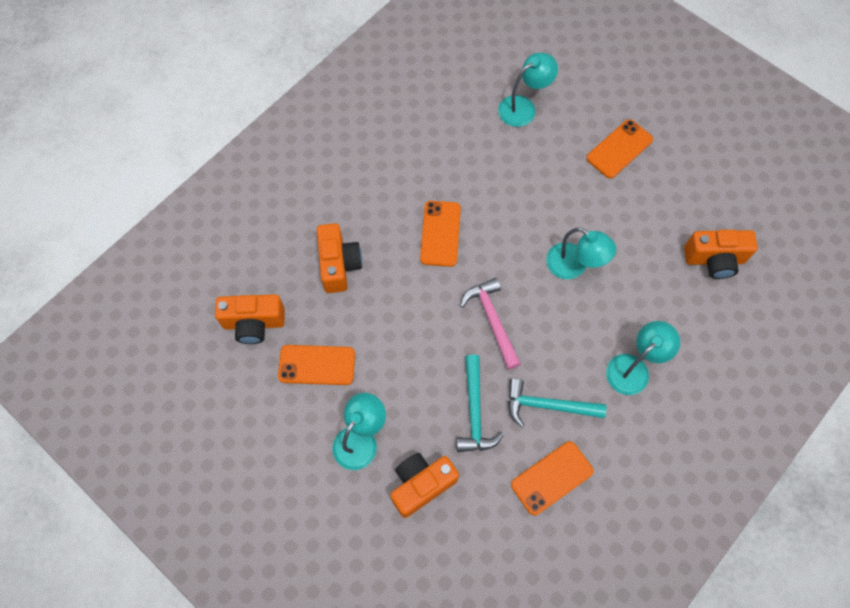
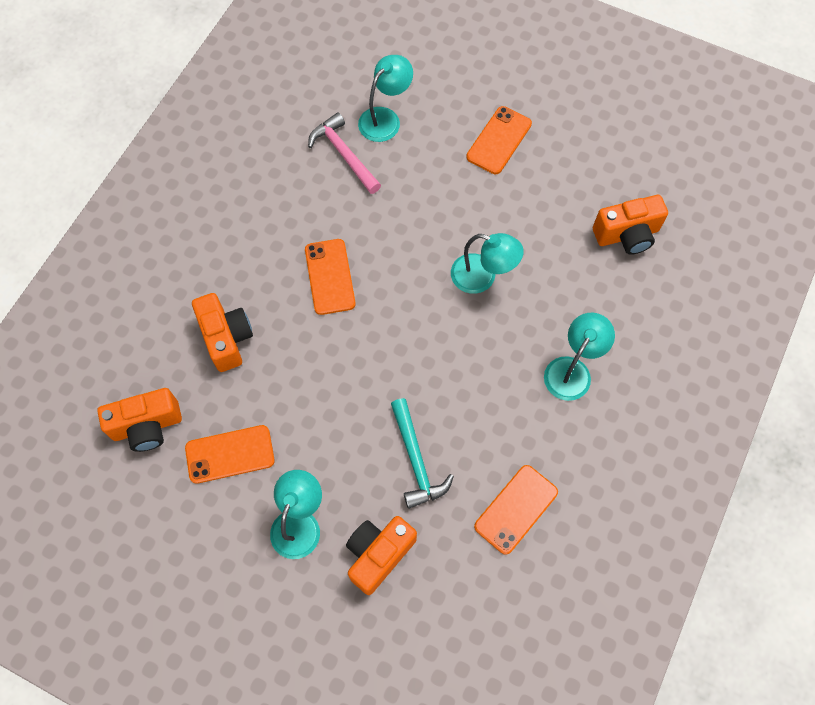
camera: 15 degrees left, 0 degrees up
pink hammer [460,278,521,370] -> pink hammer moved to [308,113,381,194]
turquoise hammer [508,379,606,427] -> none

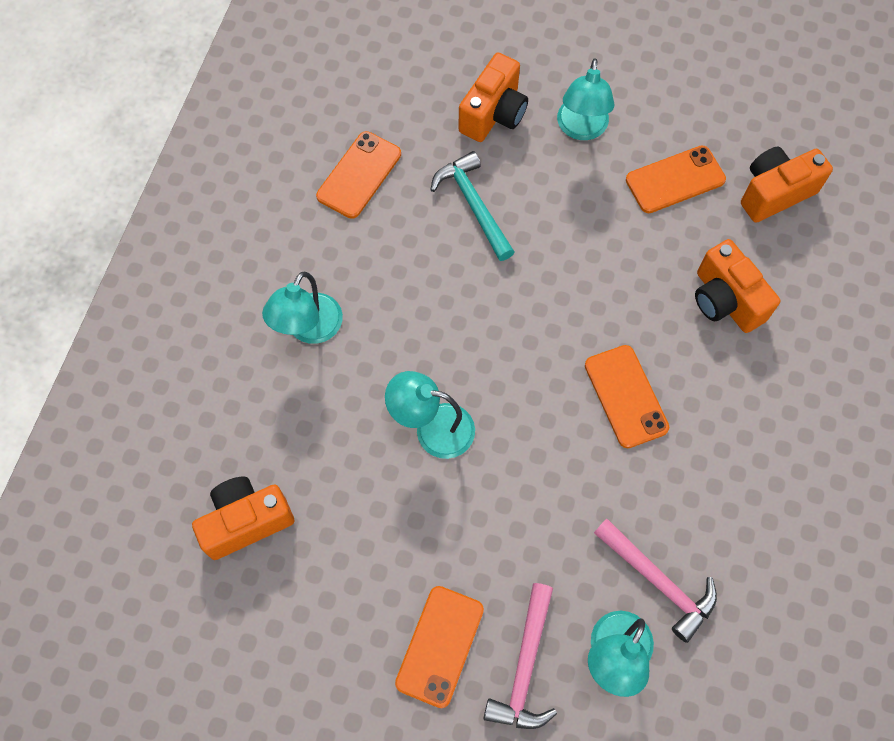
camera: 170 degrees right, 0 degrees up
none -> pink hammer [483,583,557,729]

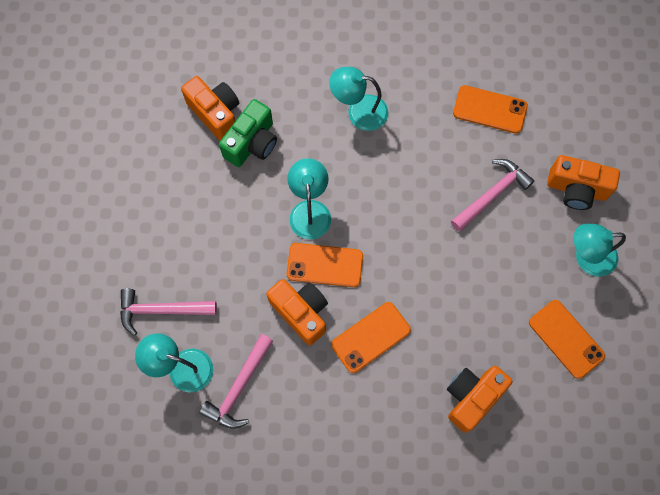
camera: 75 degrees right, 5 degrees up
orange phone [395,586,484,708] -> orange phone moved to [287,243,363,287]
turquoise hammer [430,151,515,261] -> pink hammer [451,159,534,231]
orange camera [741,147,833,223] -> orange camera moved to [266,279,328,345]
none -> green camera [219,99,277,167]

